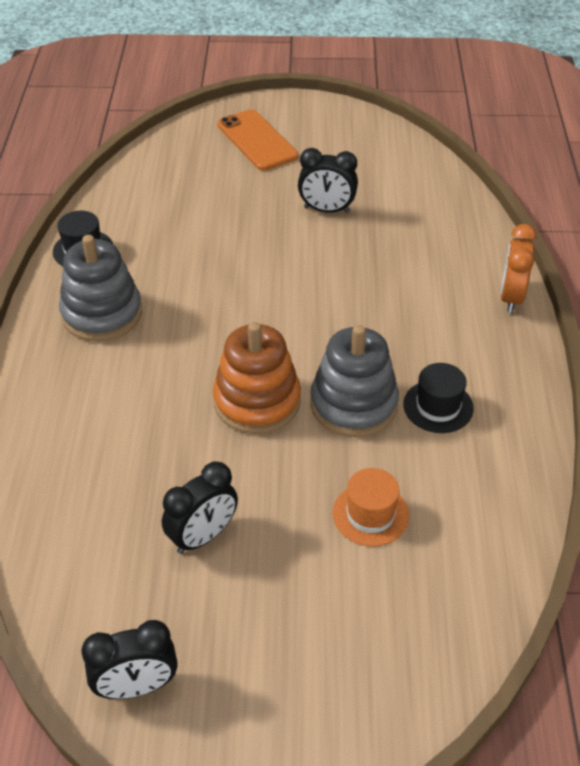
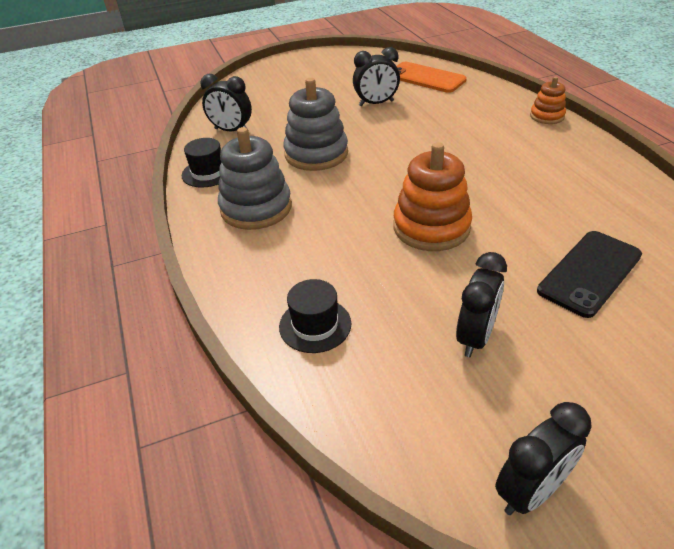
camera: 20 degrees left, 5 degrees down
orange phone [217,109,298,171] -> orange phone moved to [397,62,467,93]
grey stacking toy [310,325,399,437] -> grey stacking toy moved to [283,78,348,171]
orange hat [333,468,409,546] -> black phone [537,231,642,318]
black hat [403,363,474,433] -> black hat moved to [279,279,351,353]
orange clock [501,224,537,313] -> orange stacking toy [530,77,566,124]
none -> black clock [200,74,252,131]

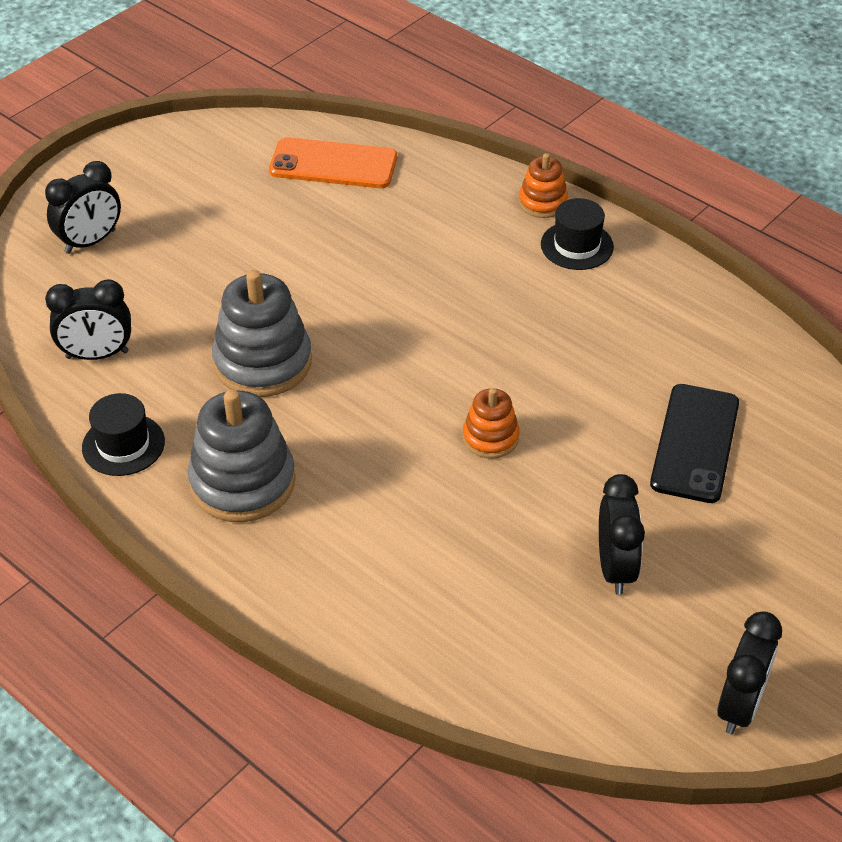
camera: 30 degrees left, 5 degrees up
black hat [279,279,351,353] -> black hat moved to [541,198,614,270]
black clock [353,47,400,106] -> black clock moved to [45,161,121,254]
orange stacking toy [393,142,472,251] -> orange stacking toy [463,388,520,459], size x0.55

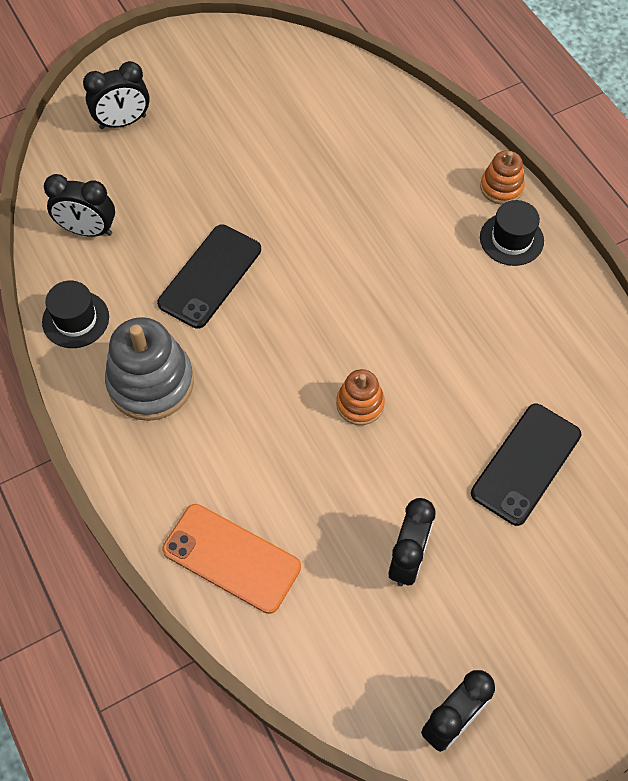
camera: 20 degrees right, 15 degrees up
grey stacking toy [212,270,312,397] -> black phone [157,225,261,329]
orange phone [269,137,397,188] -> orange phone moved to [162,504,301,614]

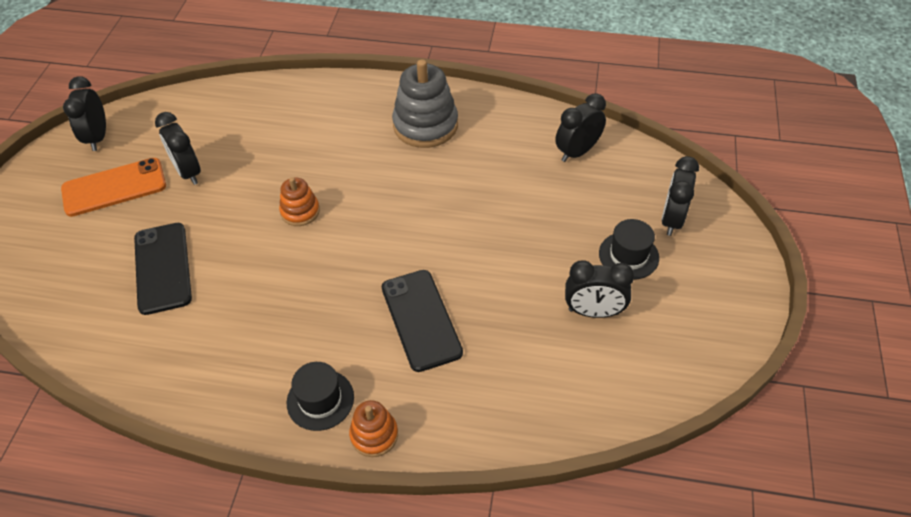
camera: 130 degrees right, 10 degrees down
black hat [42,281,109,348] -> black hat moved to [599,219,659,280]
black phone [157,225,261,329] -> black phone moved to [382,270,463,372]
orange phone [162,504,301,614] -> orange phone moved to [61,158,166,217]
none -> black clock [565,260,634,318]

